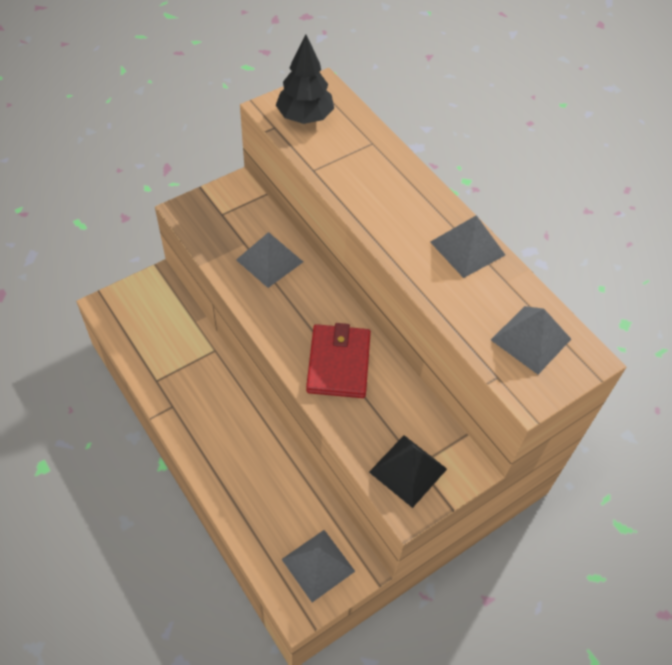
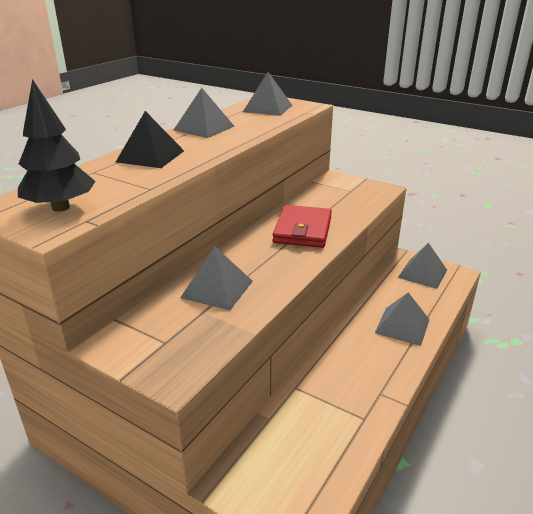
camera: 110 degrees left, 25 degrees down
red wallet [306,323,371,398] -> red wallet turned 60 degrees counterclockwise [273,205,332,248]
black pyramid [369,435,447,508] -> black pyramid moved to [116,111,184,168]
none -> grey pyramid [375,292,430,346]

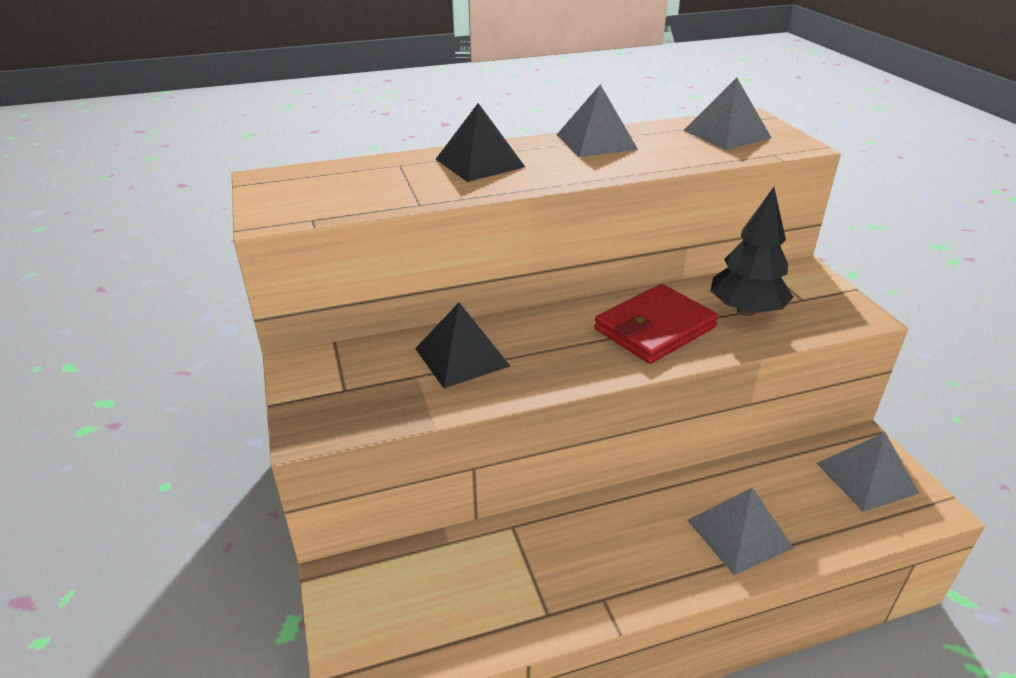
camera: 40 degrees right, 5 degrees up
black tree [18,79,95,212] -> black tree moved to [710,187,793,316]
grey pyramid [180,247,253,310] -> black pyramid [415,302,510,388]

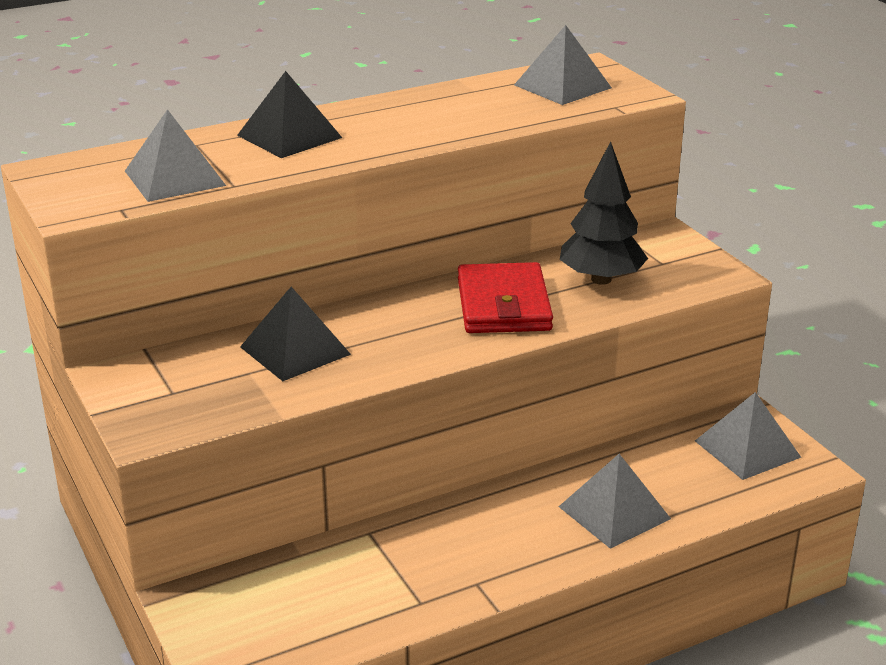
camera: 10 degrees left, 5 degrees down
grey pyramid [557,85,638,157] -> grey pyramid moved to [125,109,226,202]
red wallet [594,284,718,364] -> red wallet turned 45 degrees counterclockwise [458,262,553,333]

